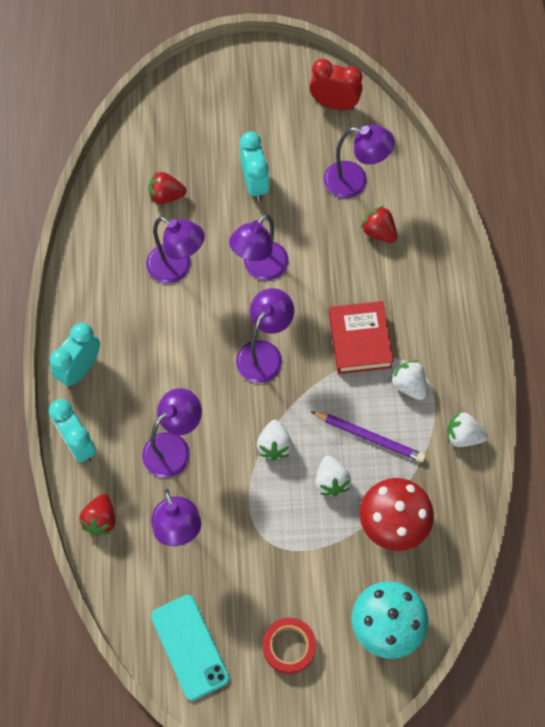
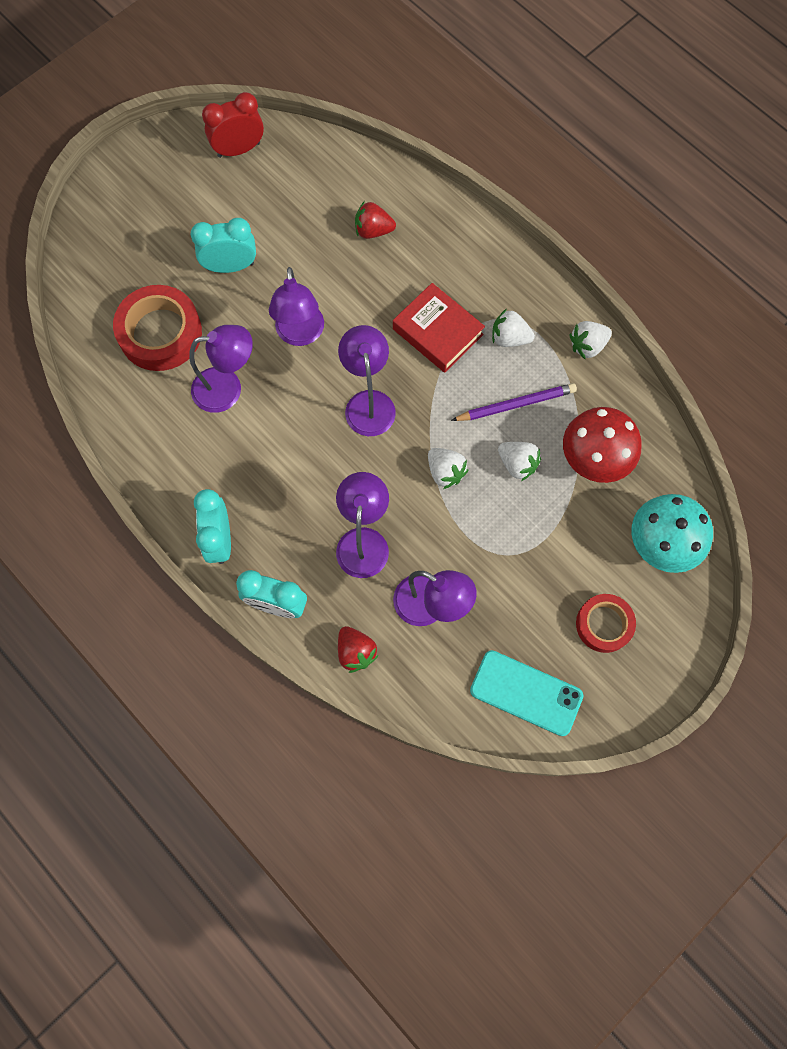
camera: 40 degrees left, 5 degrees up
red strawberry [148,172,187,204] -> red tape [113,285,202,371]
turquoise clock [240,131,270,201] -> turquoise clock turned 45 degrees counterclockwise [191,218,256,273]
purple lamp [324,125,395,198] -> none

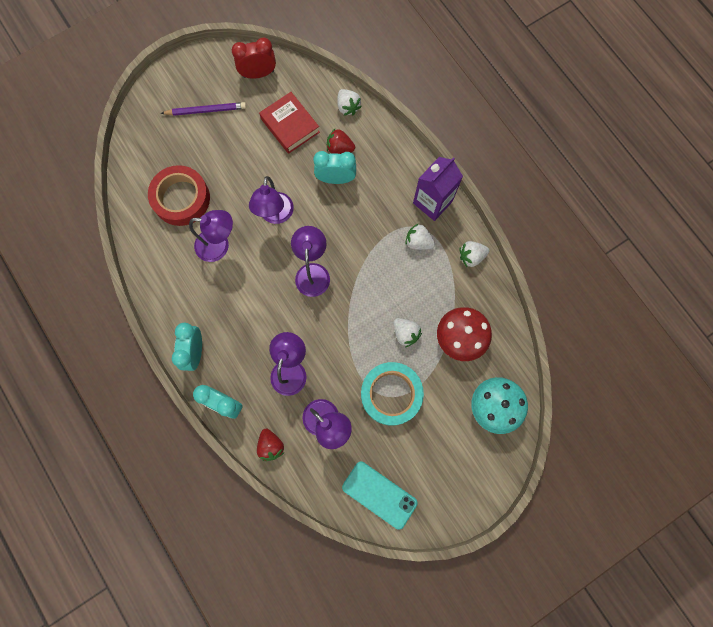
camera: 10 degrees right, 5 degrees up
turquoise clock [191,218,256,273] -> turquoise clock moved to [313,151,356,184]
red book [393,283,485,373] -> red book moved to [259,92,320,154]
white strawberry [428,448,468,489] -> white strawberry moved to [338,89,362,116]
purple pencil [451,383,577,421] -> purple pencil moved to [161,102,246,116]
red tape [576,594,636,653] -> none
none -> turquoise tape [361,362,424,426]
none -> purple carton [413,157,463,221]

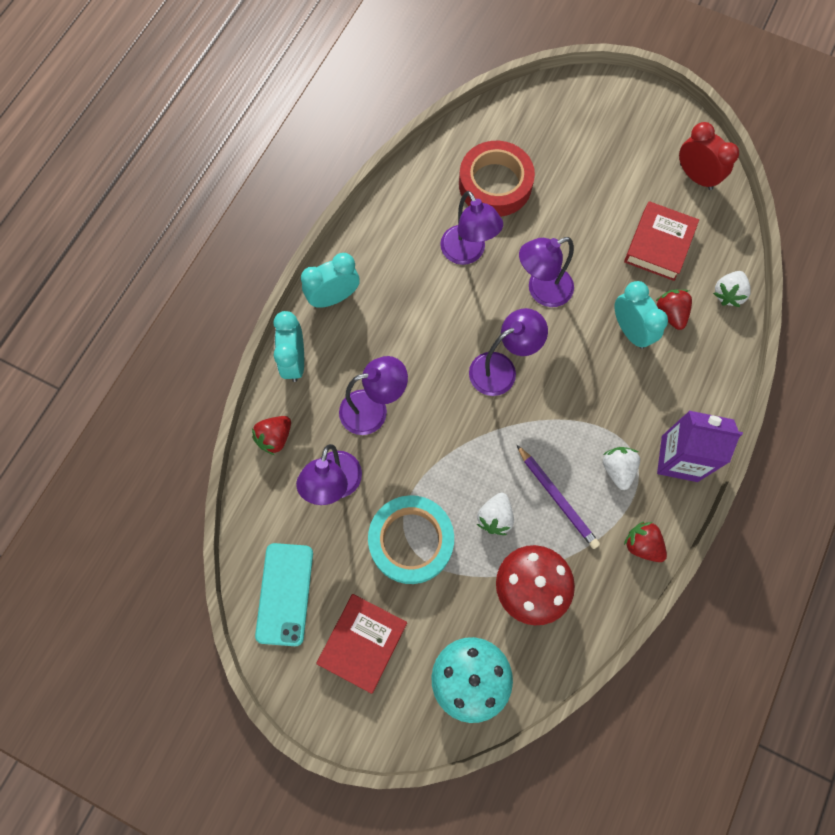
camera: 60 degrees right, 5 degrees down
purple pencil [161,102,246,116] -> purple pencil moved to [517,445,600,549]
white strawberry [459,241,489,267] -> red strawberry [624,522,667,562]
none -> red book [316,594,407,694]

